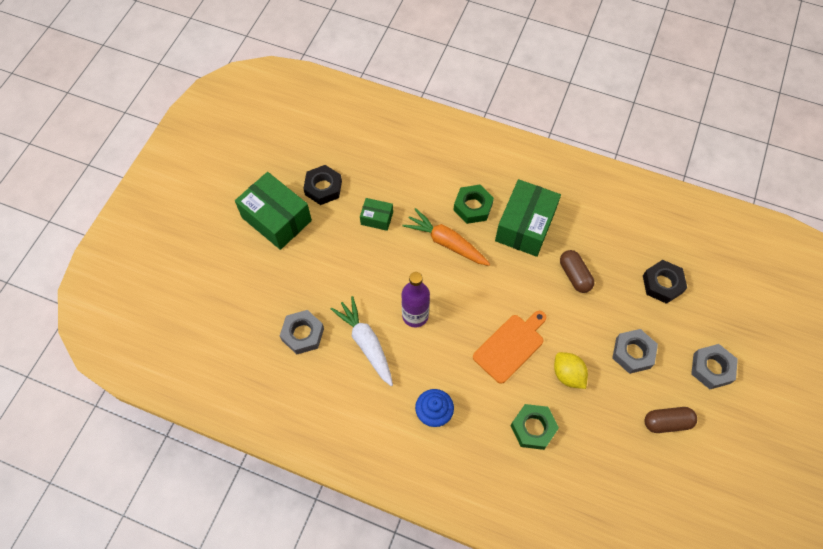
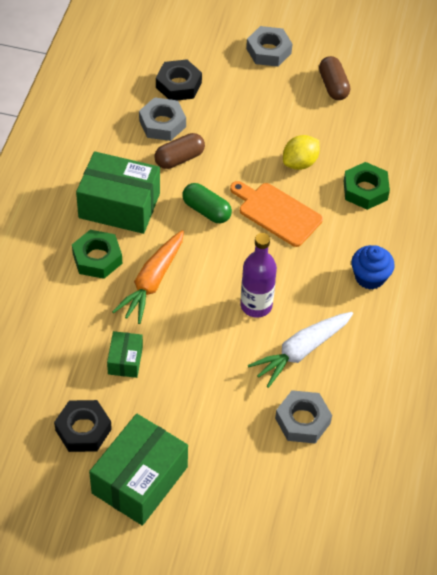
camera: 100 degrees left, 10 degrees down
grey nut [612,329,658,374] -> grey nut moved to [139,97,186,141]
none -> green capsule [182,183,232,223]

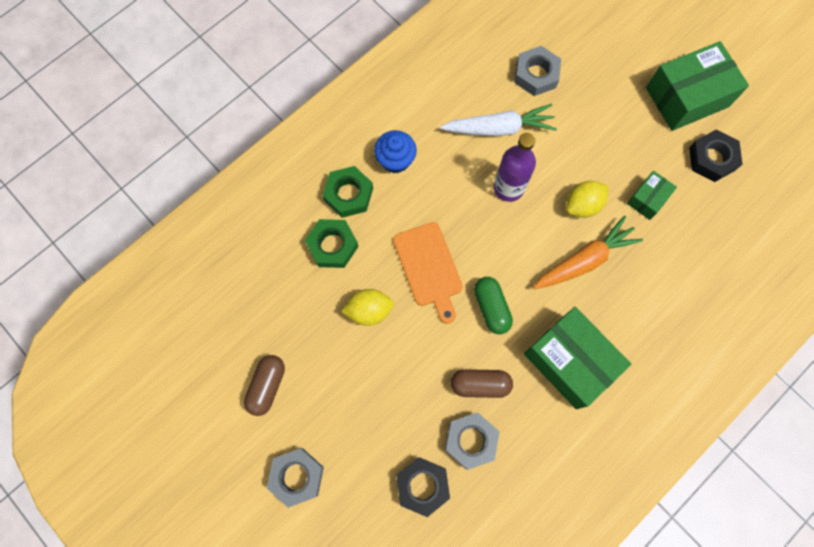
camera: 145 degrees left, 20 degrees up
green nut [72,230,122,279] -> green nut moved to [322,166,373,218]
none -> yellow lemon [566,181,608,218]

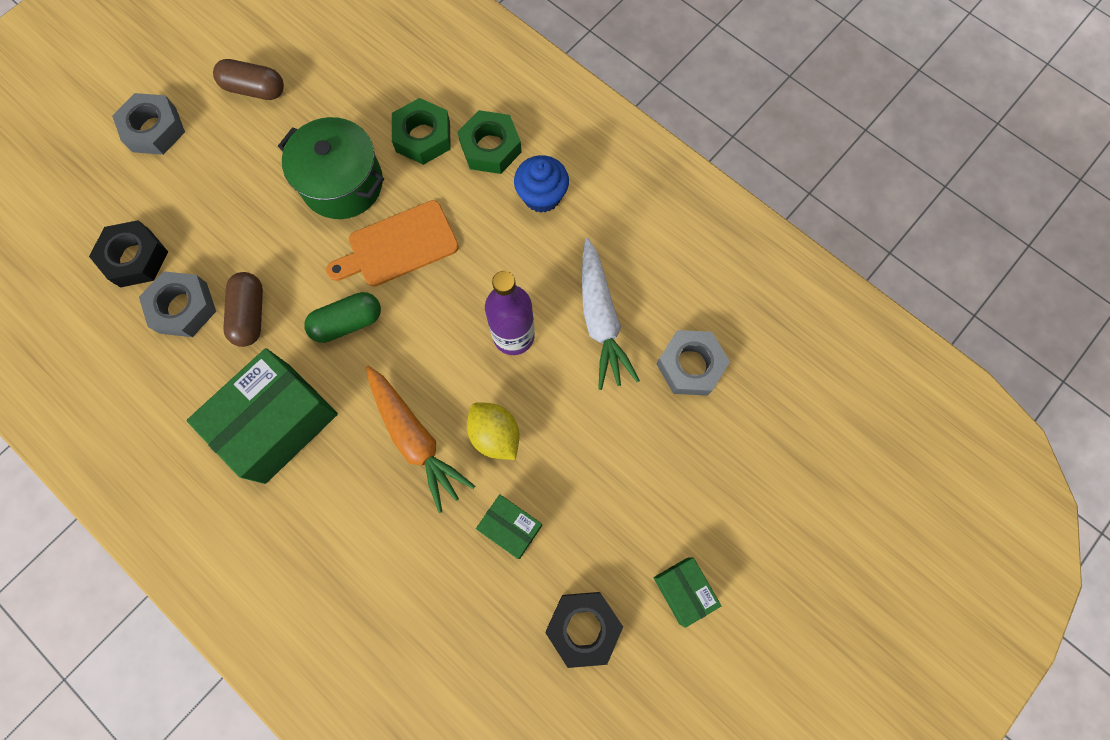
camera: 85 degrees right, 0 degrees up
yellow lemon [341,289,394,326] -> green pot [278,117,384,219]
green box [646,41,749,131] -> green box [654,558,721,628], size x0.50

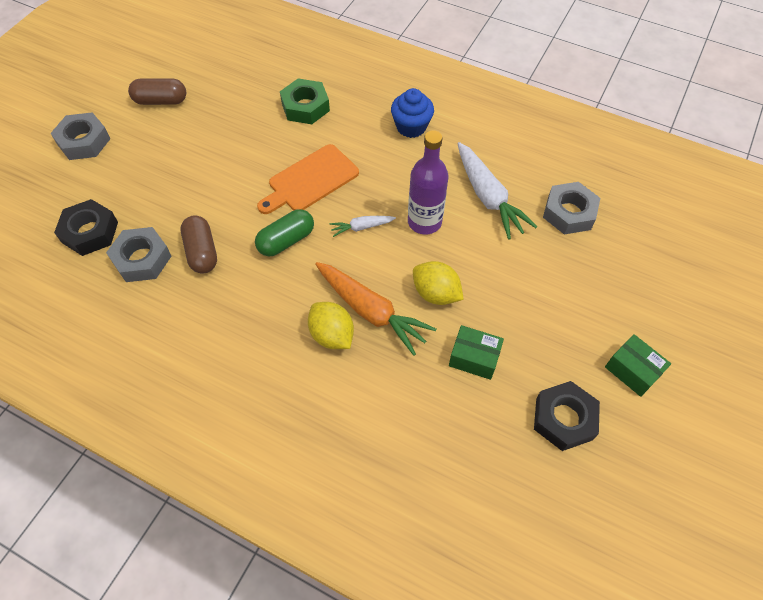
camera: 15 degrees left, 15 degrees down
green box [186,348,338,484] -> none
green pot [278,117,384,219] -> none
green nut [458,110,522,174] -> none
none -> yellow lemon [308,302,354,349]
none -> white carrot [330,216,396,237]

